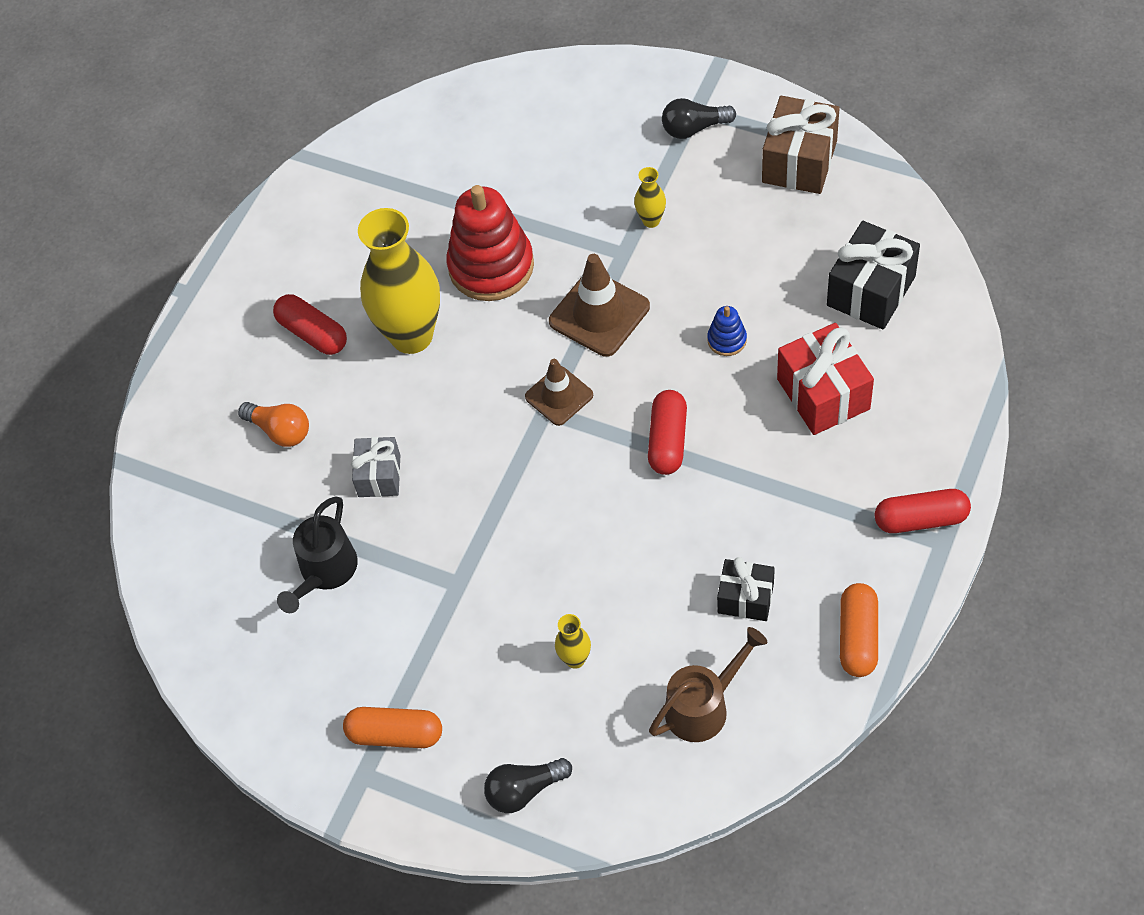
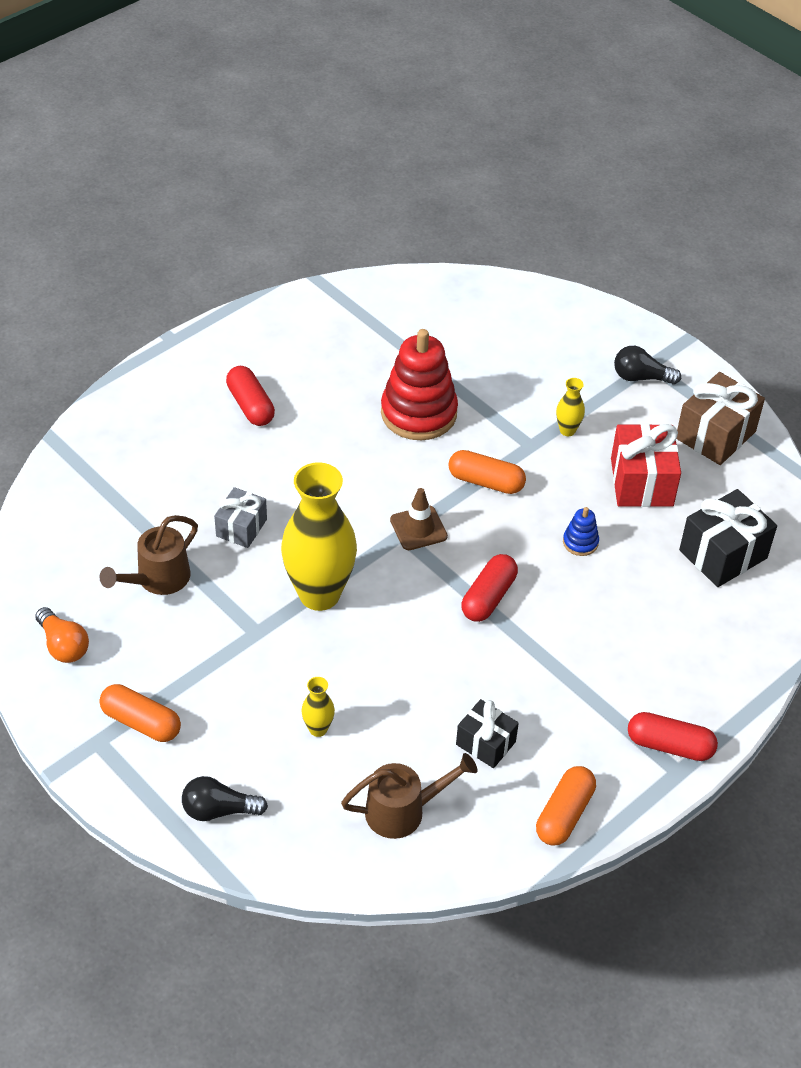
camera: 15 degrees right, 10 degrees down
orange light bulb [238,402,309,447] -> orange light bulb moved to [35,607,89,663]
black watering can [277,496,358,613] -> brown watering can [99,515,198,595]
yellow vase [358,208,440,354] -> yellow vase moved to [281,463,357,611]
brown traffic cone [549,254,650,357] -> orange capsule [448,450,526,494]
red gift [777,323,874,435] -> red gift moved to [611,423,681,507]

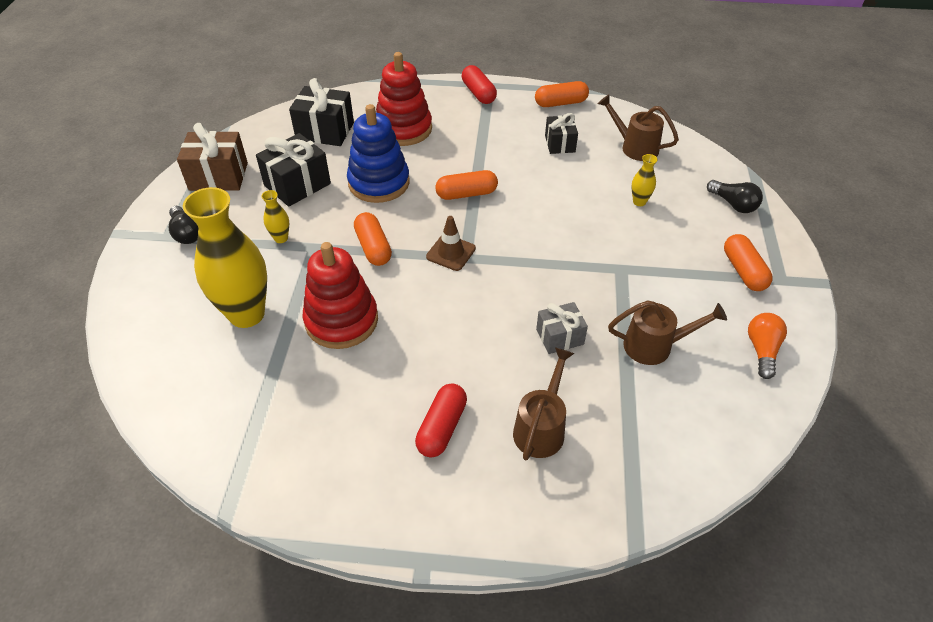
camera: 130 degrees left, 0 degrees up
yellow vase [281,463,357,611] -> yellow vase moved to [183,187,267,328]
red capsule [461,554,518,622] -> orange capsule [435,170,498,200]
blue stacking toy [563,507,599,556] -> blue stacking toy [347,104,410,203], size x2.27
red gift [611,423,681,507] -> black gift [256,133,331,207]
none -> red stacking toy [376,52,432,146]
none -> brown watering can [513,347,574,460]

